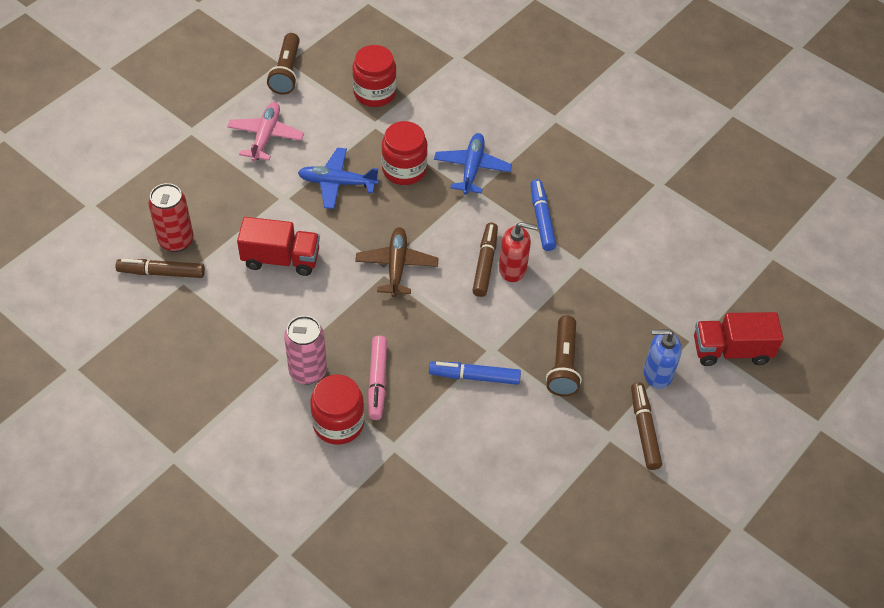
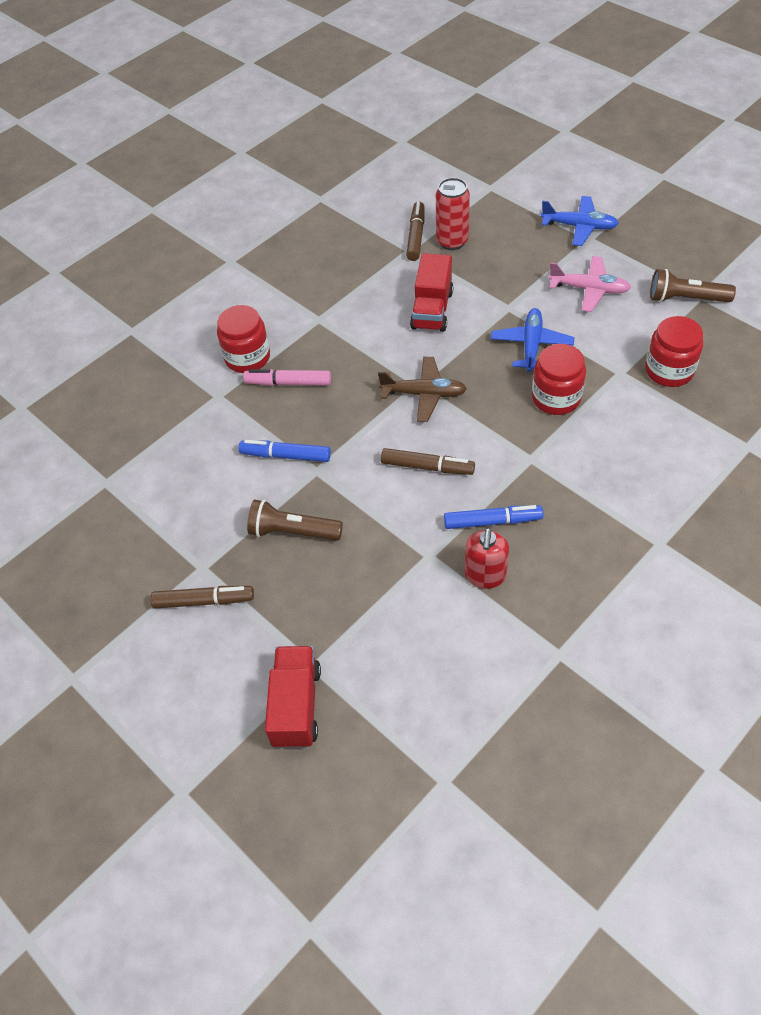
camera: 100 degrees right, 0 degrees up
pink can [284,316,327,384] -> none
blue marker [429,361,521,385] -> blue marker turned 90 degrees counterclockwise [238,440,331,462]
blue plane [434,133,512,195] -> blue plane moved to [541,196,619,246]
red soap dispenser [499,222,537,282] -> red soap dispenser moved to [465,527,509,589]
blue soap dispenser [644,329,682,389] -> none

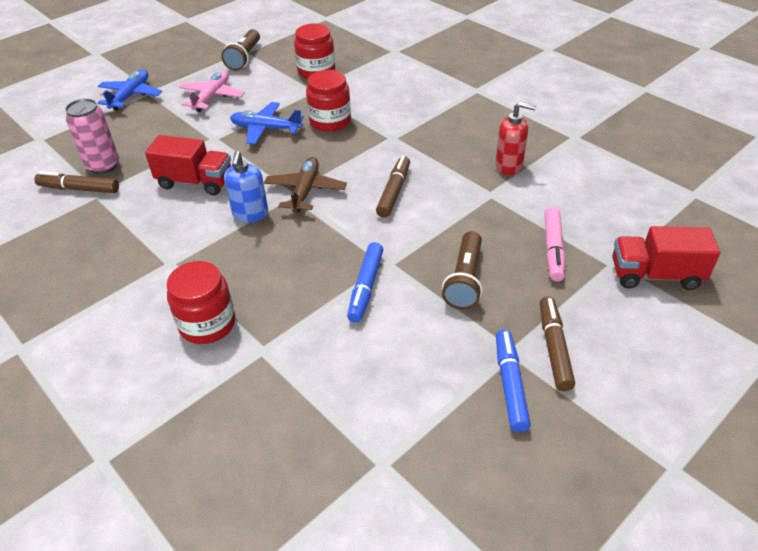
camera: 90 degrees left, 10 degrees down
pink marker [243,369,331,386] -> pink marker moved to [544,207,565,281]
red can [436,178,470,250] -> pink can [65,98,119,174]
blue marker [444,505,543,529] -> blue marker moved to [496,329,531,432]
none -> blue soap dispenser [224,151,268,222]

